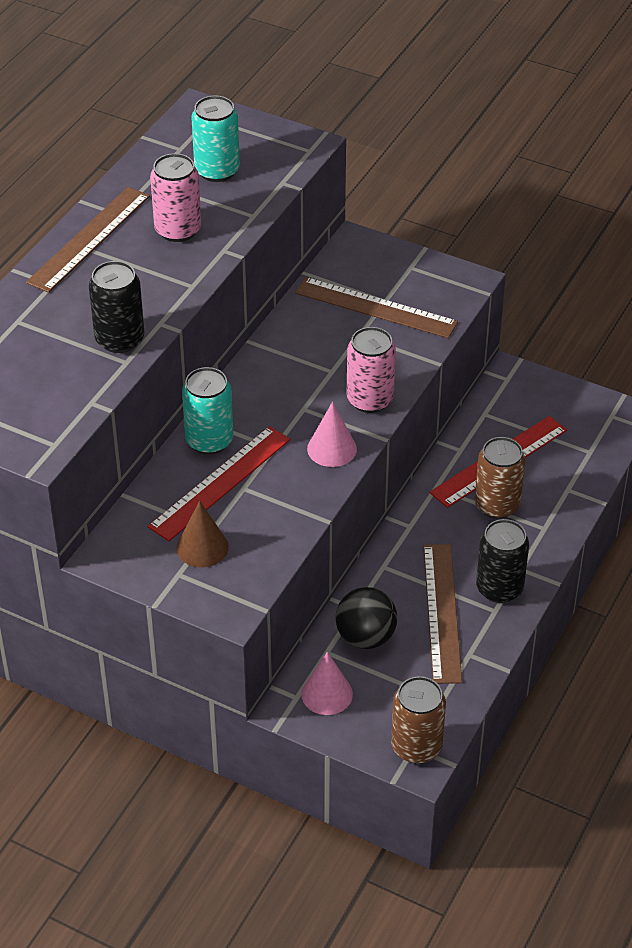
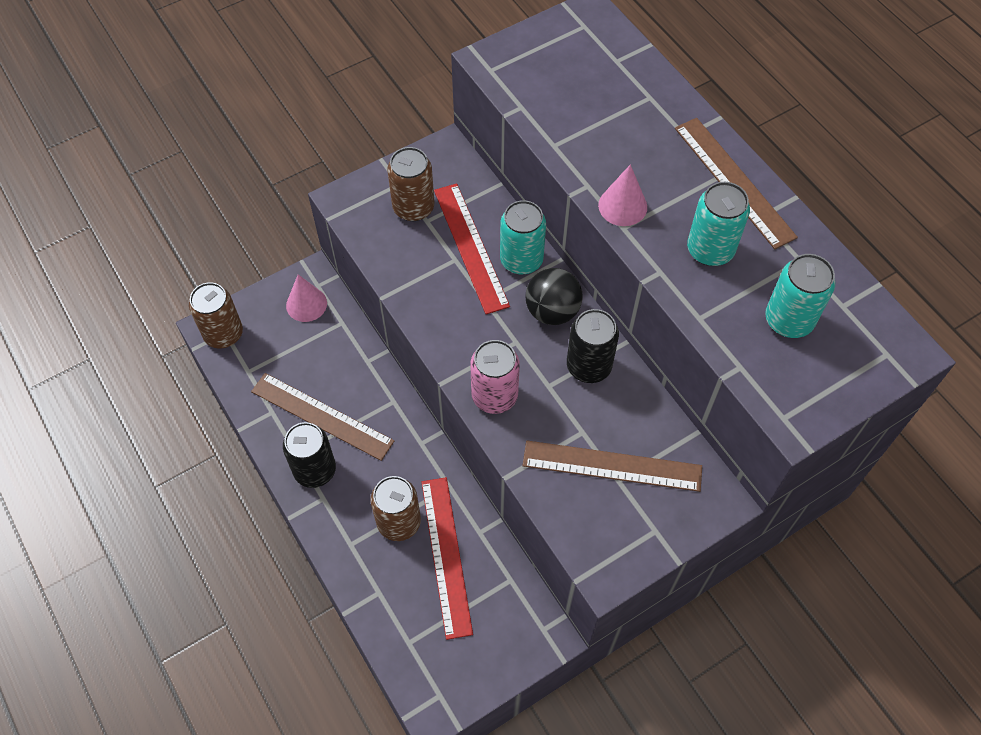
camera: 120 degrees right, 15 degrees up
black can [89,261,144,353] -> black can moved to [567,309,619,383]
pink can [150,153,201,242] -> turquoise can [687,182,750,266]
brown cone [176,501,229,567] -> brown can [387,147,434,221]
brown ruler [295,277,458,338] -> brown ruler turned 45 degrees clockwise [522,440,702,492]
pink cone [307,402,357,467] -> pink cone moved to [598,164,647,226]
black ball [336,587,397,649] -> black ball moved to [525,268,583,325]

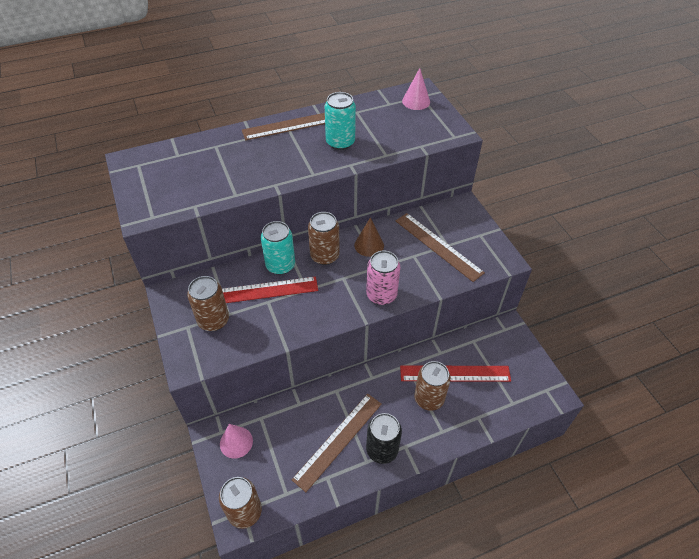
camera: 80 degrees left, 10 degrees down
brown ruler [522,440,702,492] -> brown ruler turned 60 degrees counterclockwise [395,213,485,282]
black ball [525,268,583,325] -> brown can [308,212,340,265]
black can [567,309,619,383] -> brown cone [354,217,384,257]
pink cone [598,164,647,226] -> pink cone moved to [402,68,430,110]
turquoise can [765,254,835,338] -> none

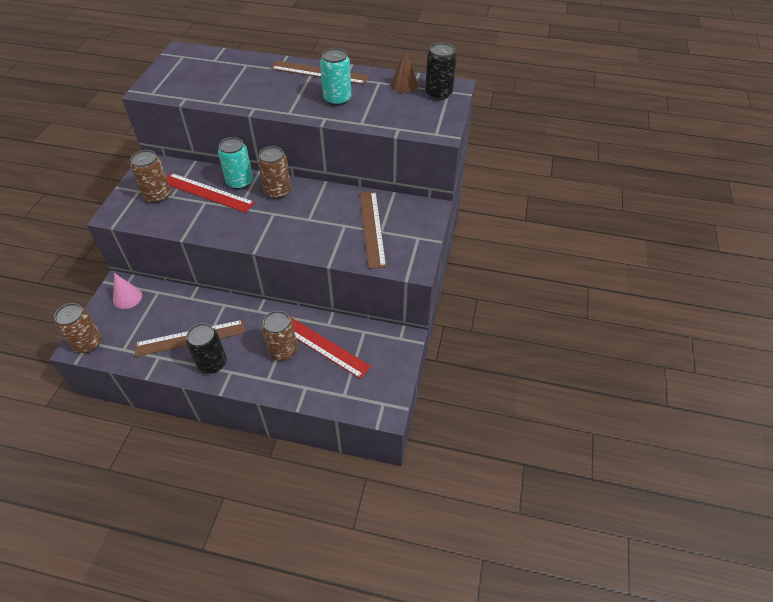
camera: 35 degrees right, 0 degrees up
brown cone [354,217,384,257] -> brown cone moved to [390,50,418,93]
pink can [366,251,400,305] -> none
pink cone [402,68,430,110] -> black can [425,42,457,100]

